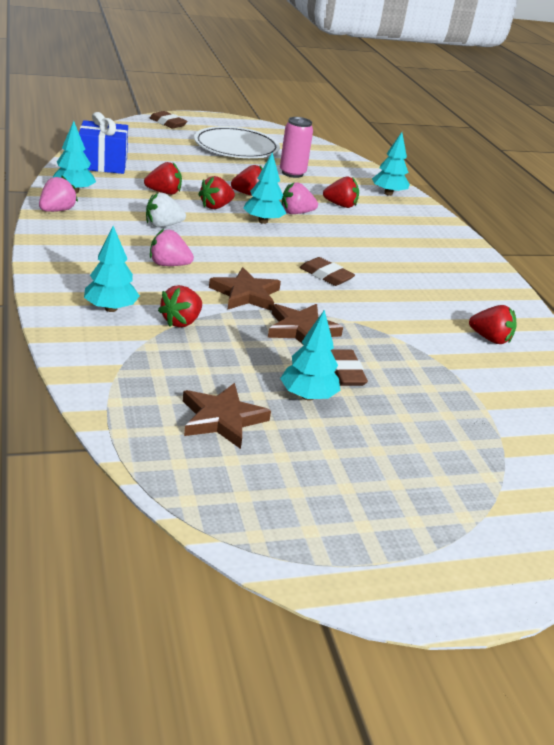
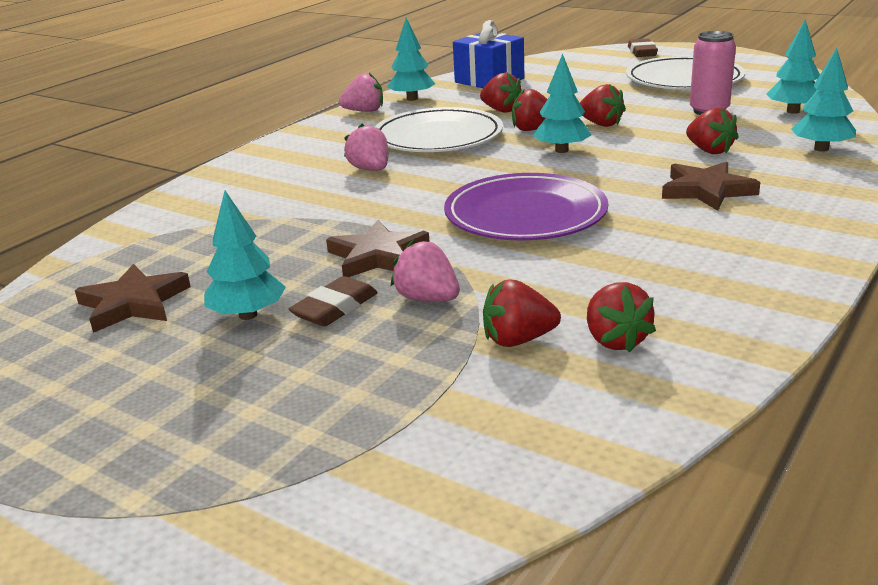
camera: 55 degrees right, 5 degrees down
turquoise tree [84,226,140,312] -> turquoise tree moved to [766,19,820,114]
white strawberry [146,193,186,227] -> white plate [375,107,503,152]
red strawberry [158,285,202,328] -> red strawberry moved to [483,280,561,347]
brown star [209,267,281,311] -> brown star moved to [662,161,760,211]
pink strawberry [282,182,318,214] -> pink strawberry moved to [390,240,460,301]
brown eraser [300,257,355,286] -> purple plate [444,173,608,241]

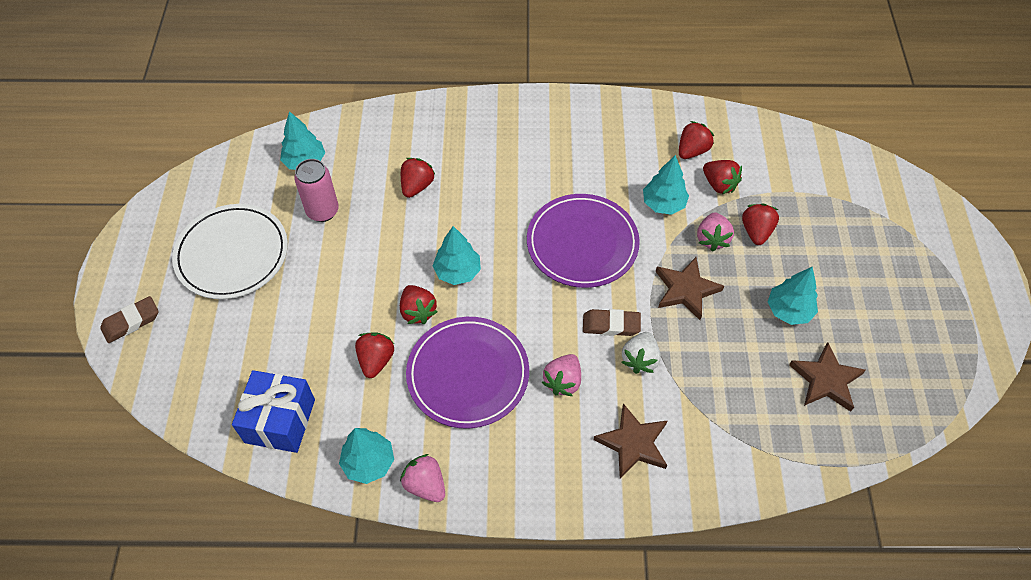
camera: 125 degrees left, 30 degrees up
brown eraser [288,276,378,326] -> brown eraser moved to [583,309,641,336]
white plate [375,107,503,152] -> purple plate [406,317,529,429]
red strawberry [580,84,626,127] -> red strawberry moved to [742,204,779,245]
brown star [662,161,760,211] -> brown star moved to [594,403,668,478]
turquoise tree [791,48,856,152] -> turquoise tree moved to [643,155,689,215]
none -> white strawberry [621,332,661,374]

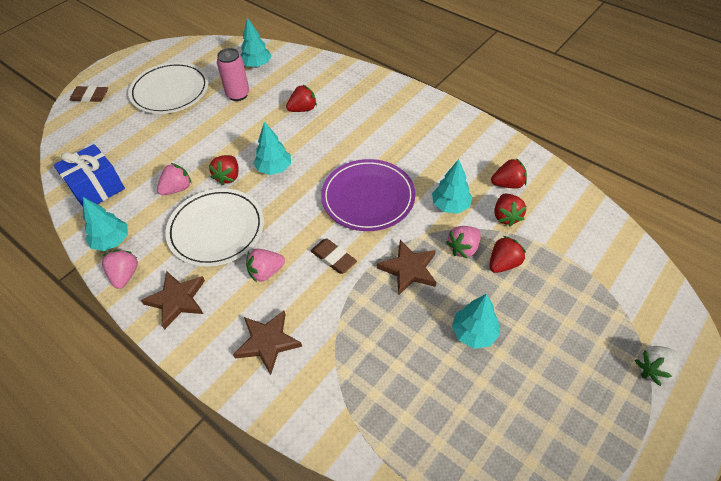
camera: 40 degrees right, 5 degrees down
red strawberry [355,333,394,378] -> pink strawberry [157,163,192,195]
purple plate [406,317,529,429] -> white plate [165,188,264,267]
white strawberry [621,332,661,374] -> white strawberry moved to [635,346,679,386]
brown star [789,342,866,412] -> brown star moved to [141,271,205,330]

